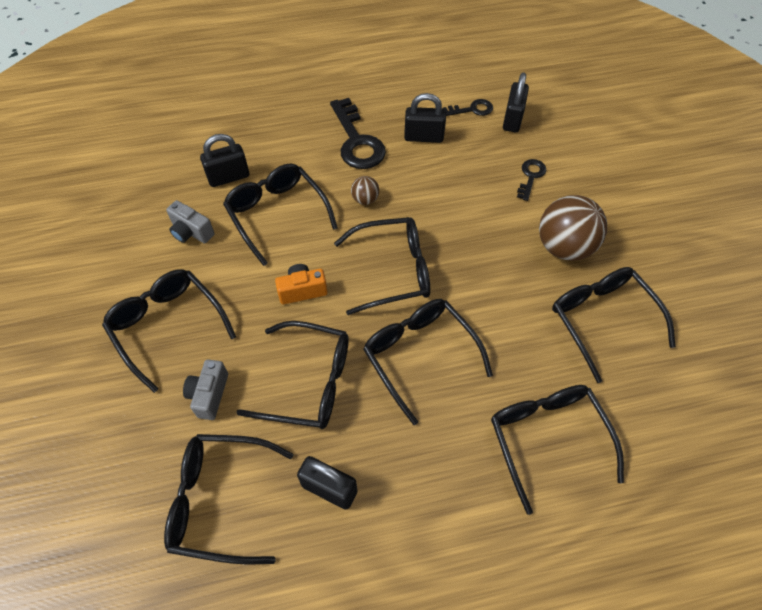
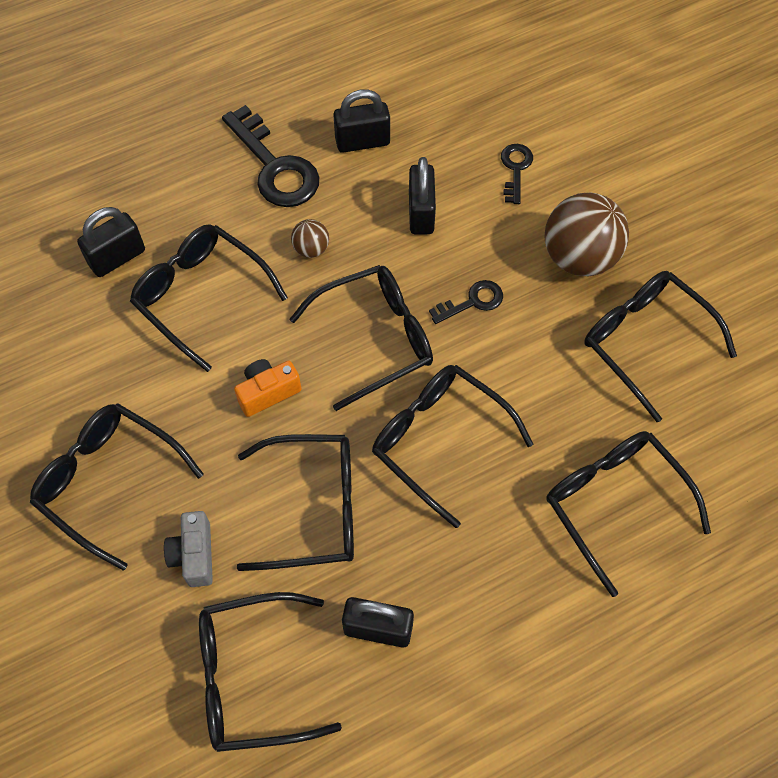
camera: 15 degrees left, 5 degrees up
grey camera [166,200,215,244] -> none
black key [443,99,493,116] -> black key moved to [429,280,503,324]
black padlock [503,73,529,132] -> black padlock moved to [409,157,436,234]

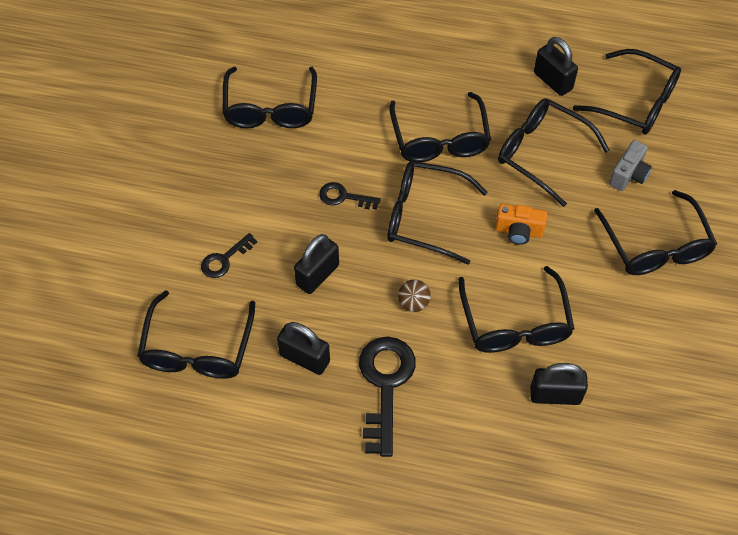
camera: 140 degrees left, 5 degrees down
brown ball [545,193,629,276] -> none
black glasses [546,431,711,597] -> black glasses moved to [137,290,255,379]

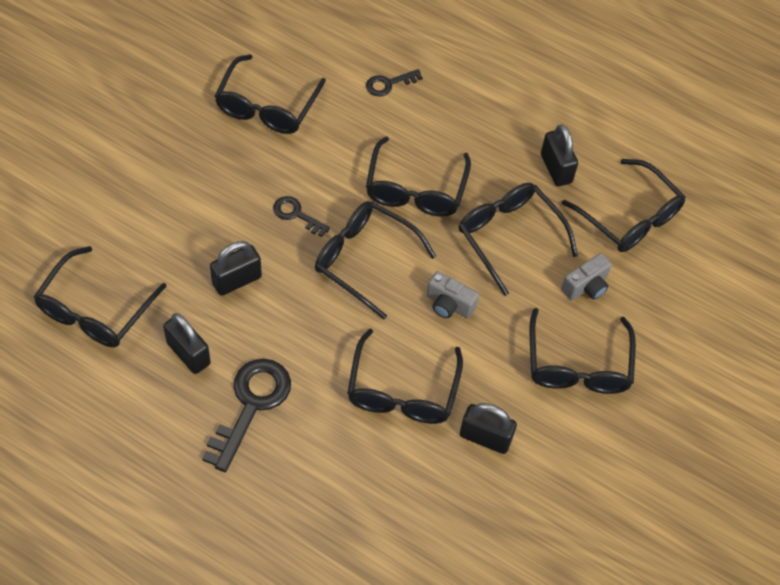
camera: 15 degrees right, 0 degrees up
black key [201,233,257,278] -> black key moved to [366,69,423,97]
brown ball [398,279,431,312] -> none
orange camera [495,204,547,245] -> grey camera [427,271,479,318]
black padlock [530,363,588,405] -> black padlock moved to [460,403,517,454]

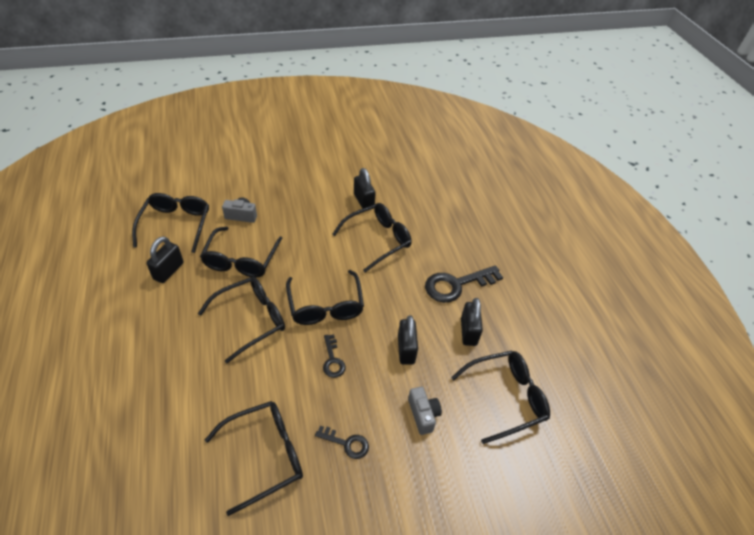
camera: 135 degrees left, 10 degrees down
black padlock [210,241,262,296] -> black padlock turned 75 degrees clockwise [398,316,418,365]
black key [366,69,423,97] -> black key moved to [315,426,369,459]
grey camera [427,271,479,318] -> grey camera moved to [408,386,442,435]
black glasses [530,308,636,394] -> none

